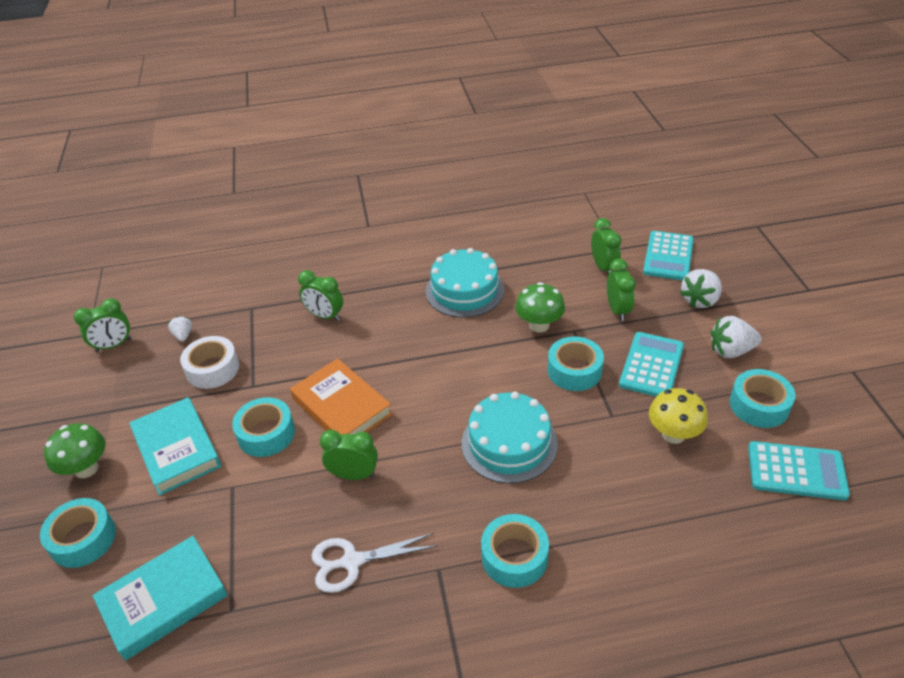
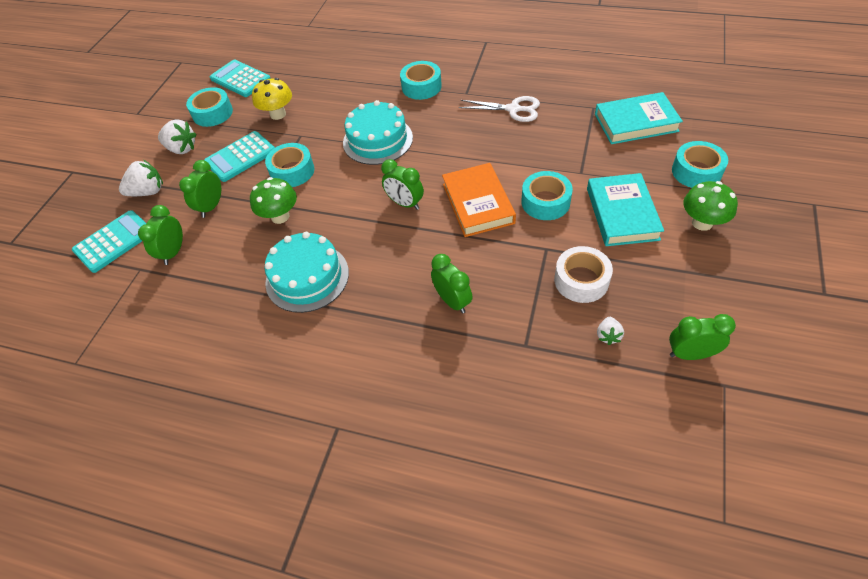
camera: 150 degrees left, 10 degrees up
green clock [320,430,378,480] -> green clock moved to [381,159,424,210]

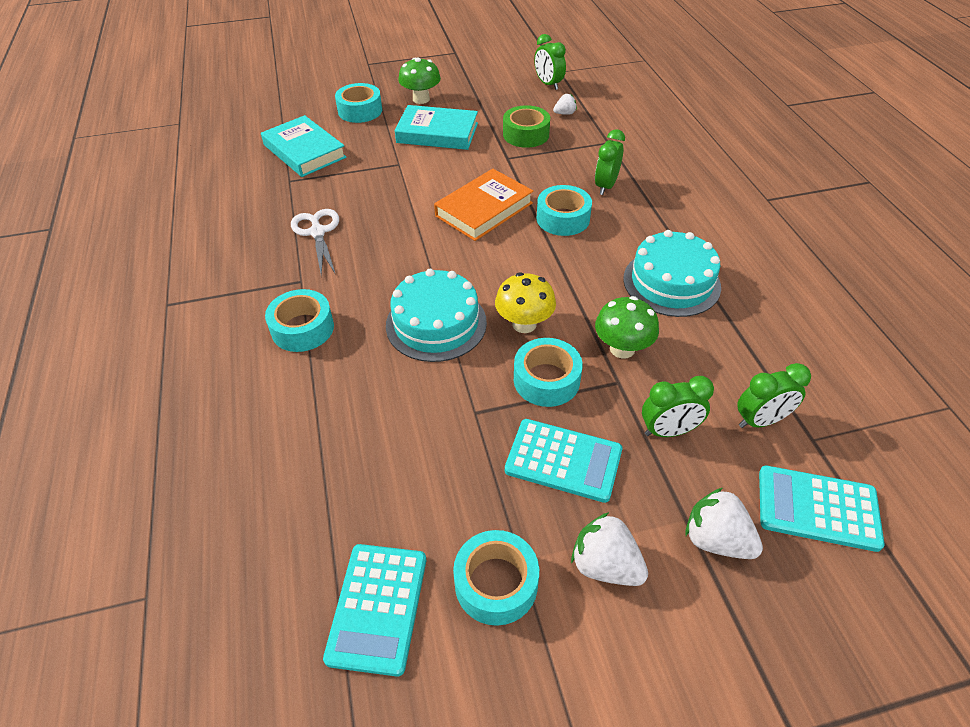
camera: 125 degrees left, 5 degrees down
white strawberry [158,119,197,154] -> white strawberry turned 45 degrees counterclockwise [571,512,648,586]
yellow mushroom [252,78,292,120] -> yellow mushroom moved to [495,273,556,333]
green clock [381,159,424,210] -> none
turquoise tape [521,171,573,220] -> turquoise tape moved to [537,185,592,236]
white tape [554,246,613,303] -> green tape [503,105,550,148]
turquoise book [587,173,664,246] -> turquoise book turned 45 degrees clockwise [395,105,478,150]

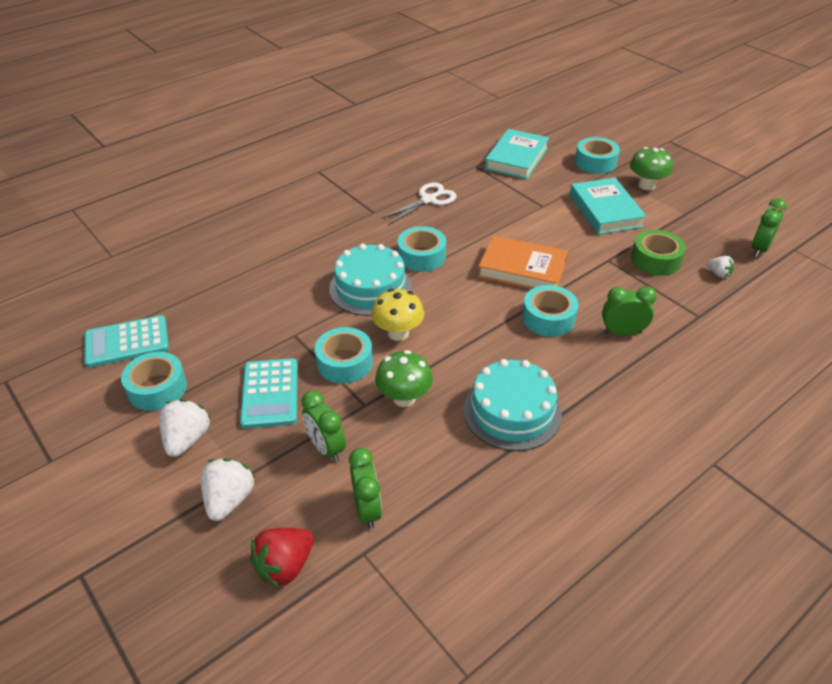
camera: 65 degrees right, 5 degrees down
turquoise tape [265,289,334,352] -> turquoise tape moved to [397,226,446,272]
green clock [737,363,811,428] -> green clock turned 150 degrees counterclockwise [349,448,382,529]
turquoise calculator [759,466,885,552] -> red strawberry [250,528,314,588]

